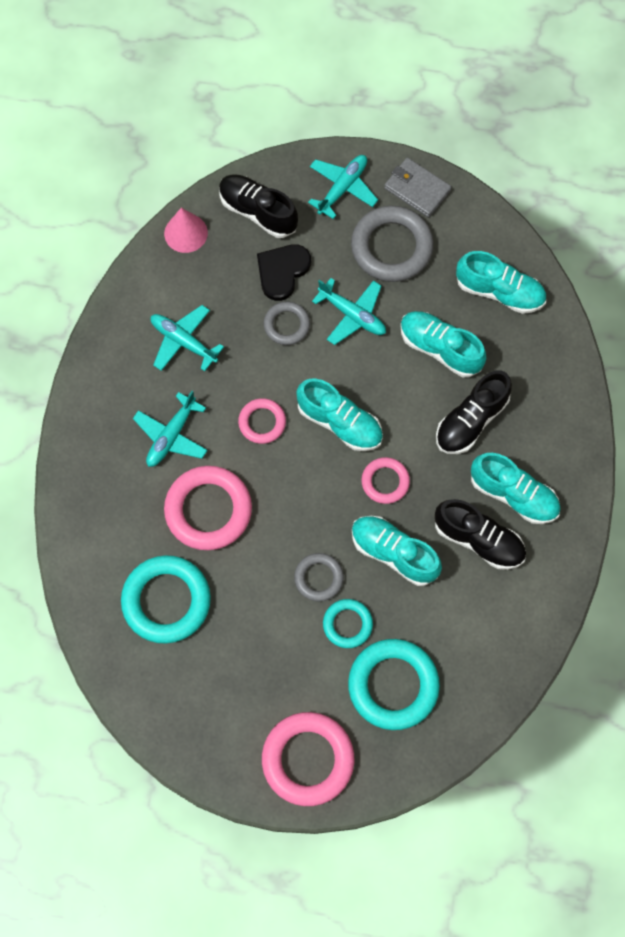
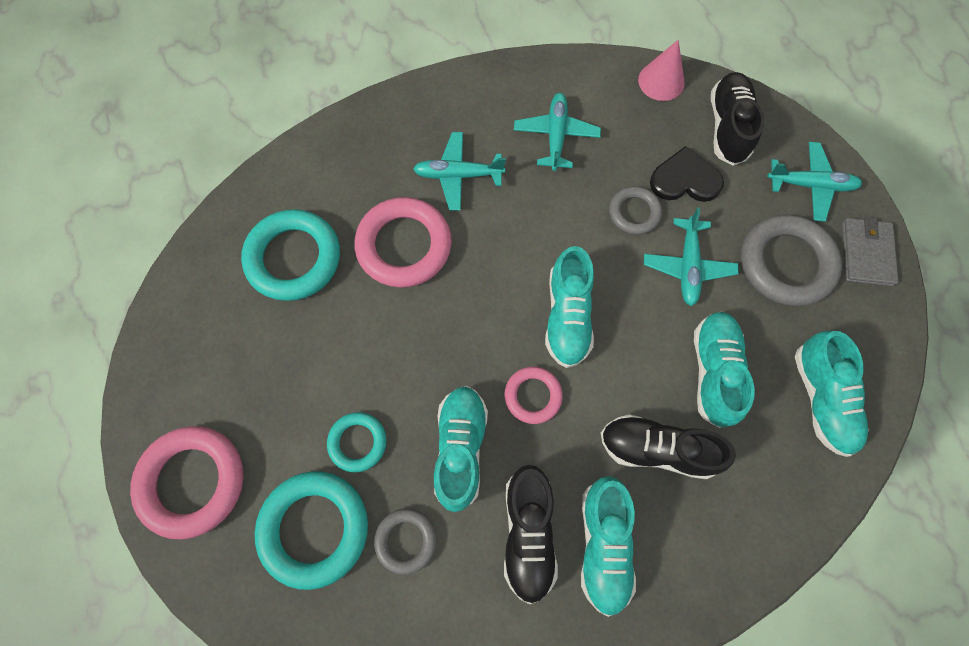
camera: 60 degrees right, 0 degrees up
pink ring [238,398,286,444] -> none
grey ring [294,553,344,601] -> grey ring moved to [374,508,437,575]

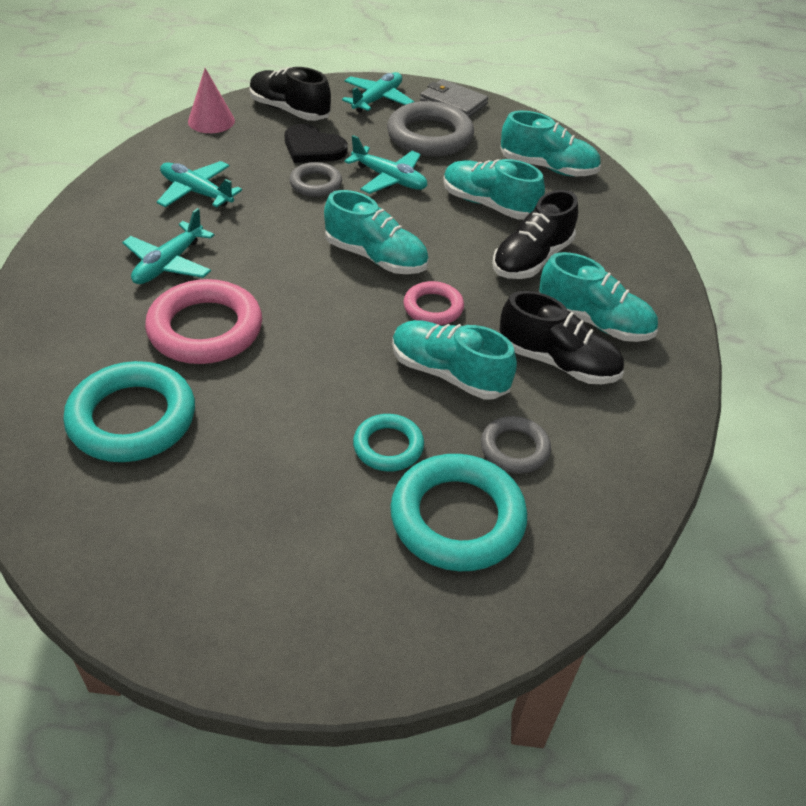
camera: 65 degrees left, 25 degrees down
pink ring [130,426,244,540] -> none
black heart [650,146,724,202] -> black heart turned 90 degrees counterclockwise [285,124,347,163]

